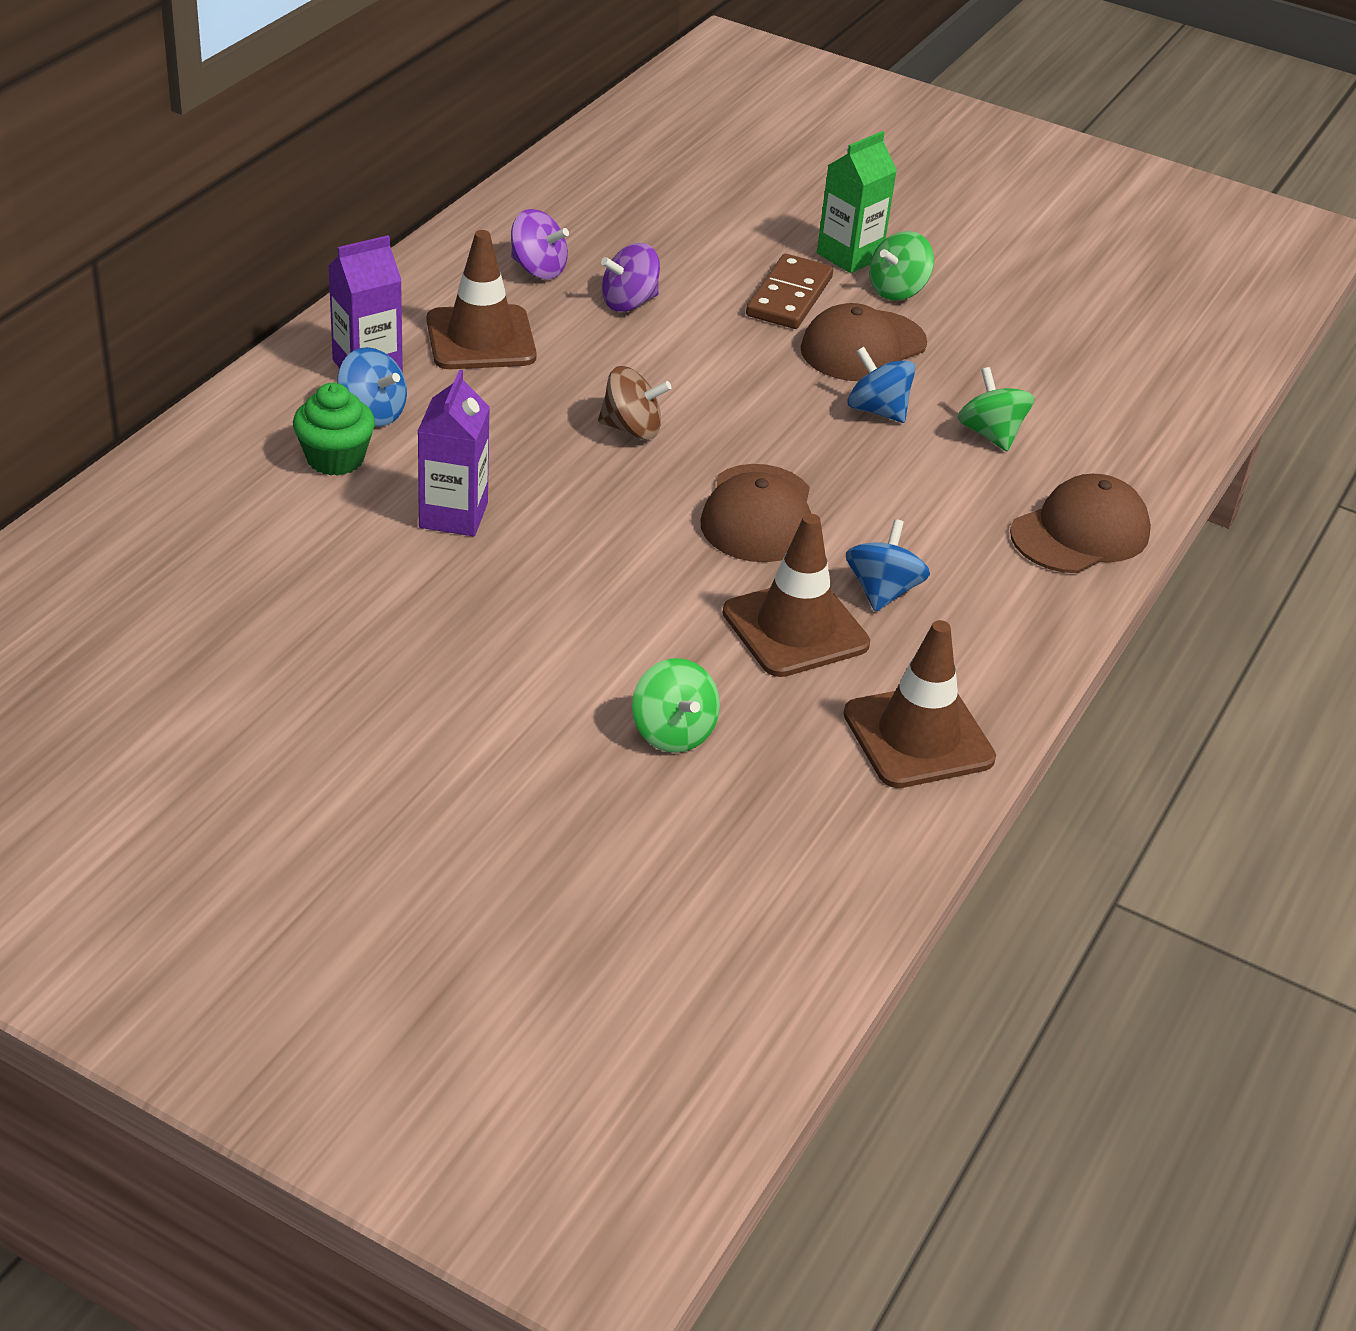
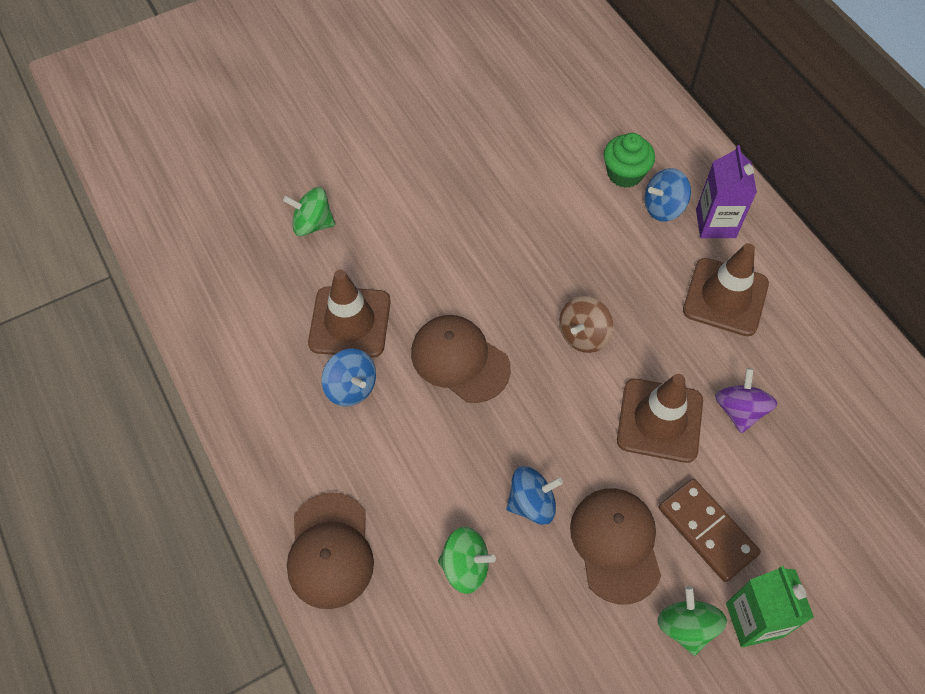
camera: 125 degrees right, 20 degrees up
purple carton [418,370,490,536] -> none
purple spinning top [511,209,569,280] -> none
brown traffic cone [843,620,996,788] -> brown traffic cone moved to [617,374,703,463]

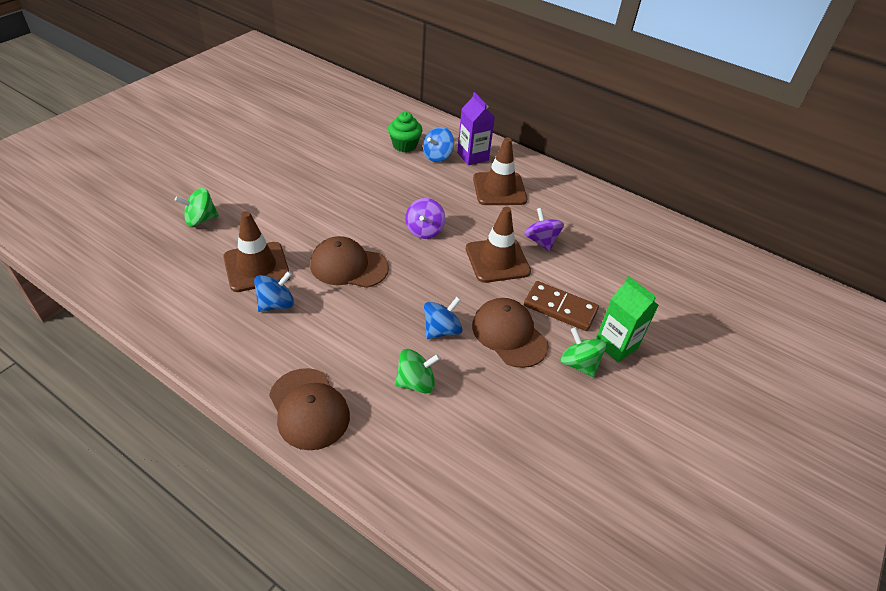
camera: 30 degrees left, 15 degrees down
blue spinning top [322,348,376,407] -> blue spinning top turned 60 degrees counterclockwise [254,271,294,312]
brown spinning top [559,296,613,353] -> purple spinning top [405,198,445,239]

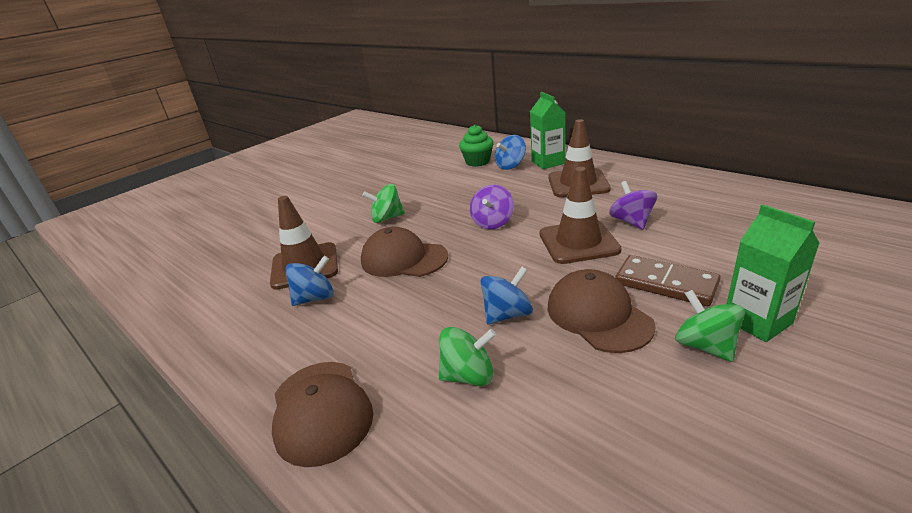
camera: 15 degrees right, 15 degrees down
green spinning top [175,188,219,226] -> green spinning top moved to [362,184,405,223]
purple carton [457,92,495,165] -> green carton [530,92,566,169]

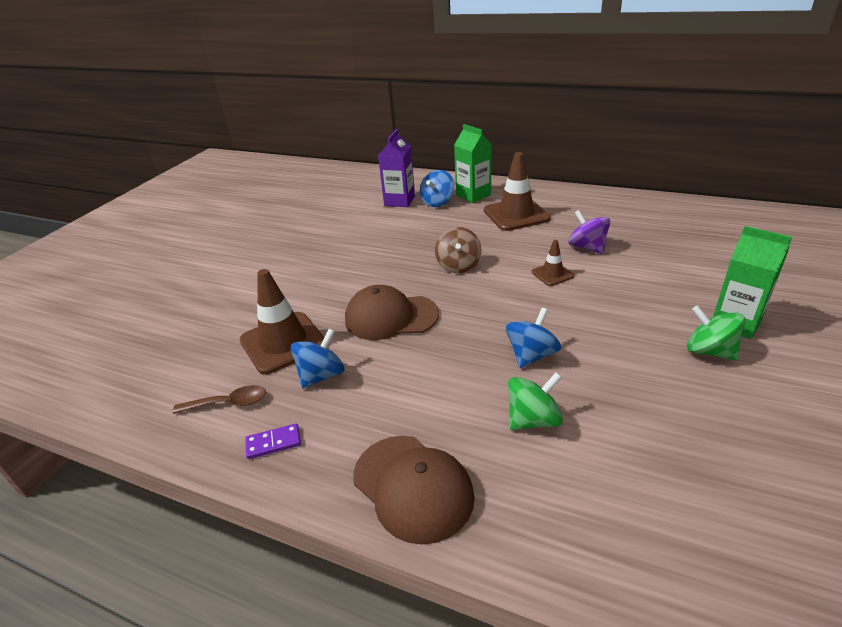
camera: 20 degrees left, 5 degrees up
green spinning top [362,184,405,223] -> none
green cupcake [459,125,494,167] -> purple carton [378,129,415,207]
purple spinning top [470,185,514,229] -> brown spinning top [435,227,481,273]
brown traffic cone [540,167,622,264] -> brown traffic cone [532,240,574,286], size x0.51
brown cap [548,269,656,353] -> none
brown domino [615,255,721,306] -> none
none -> brown spoon [173,385,266,414]
none -> purple domino [245,424,301,459]

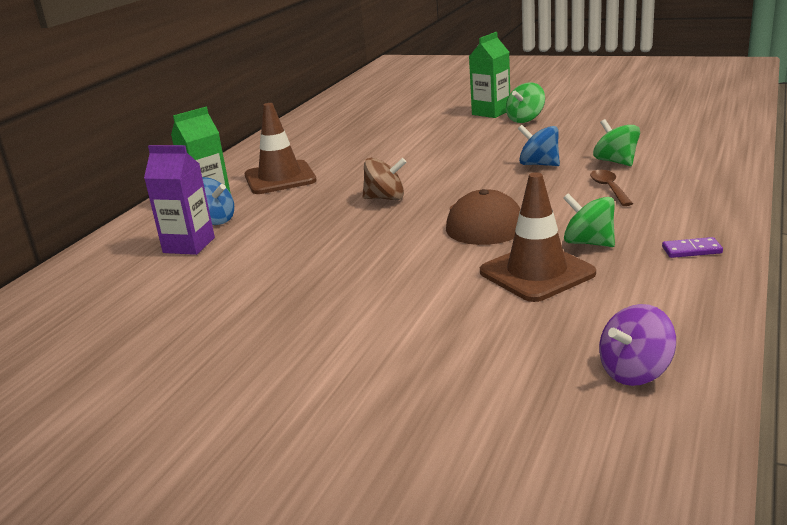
camera: 90 degrees left, 10 degrees down
brown spoon [173,385,266,414] -> brown spoon moved to [590,170,633,206]
purple domino [245,424,301,459] -> purple domino turned 75 degrees counterclockwise [662,237,723,258]
blue spinning top [291,329,345,389] -> green spinning top [563,193,615,247]
brown cap [353,436,475,545] -> none
brown traffic cone [532,240,574,286] -> none
purple spinning top [568,210,610,254] -> purple spinning top moved to [599,304,676,386]

